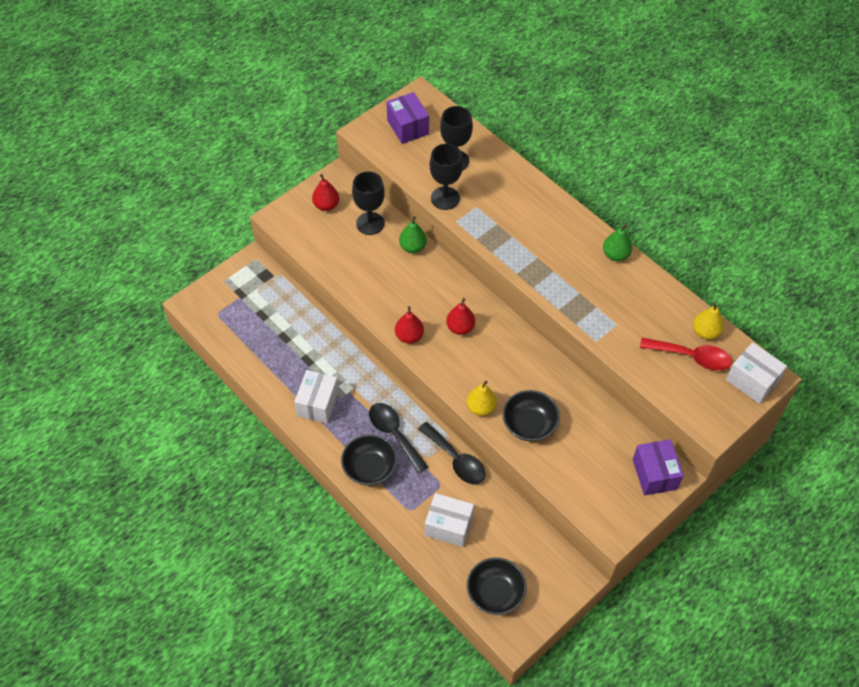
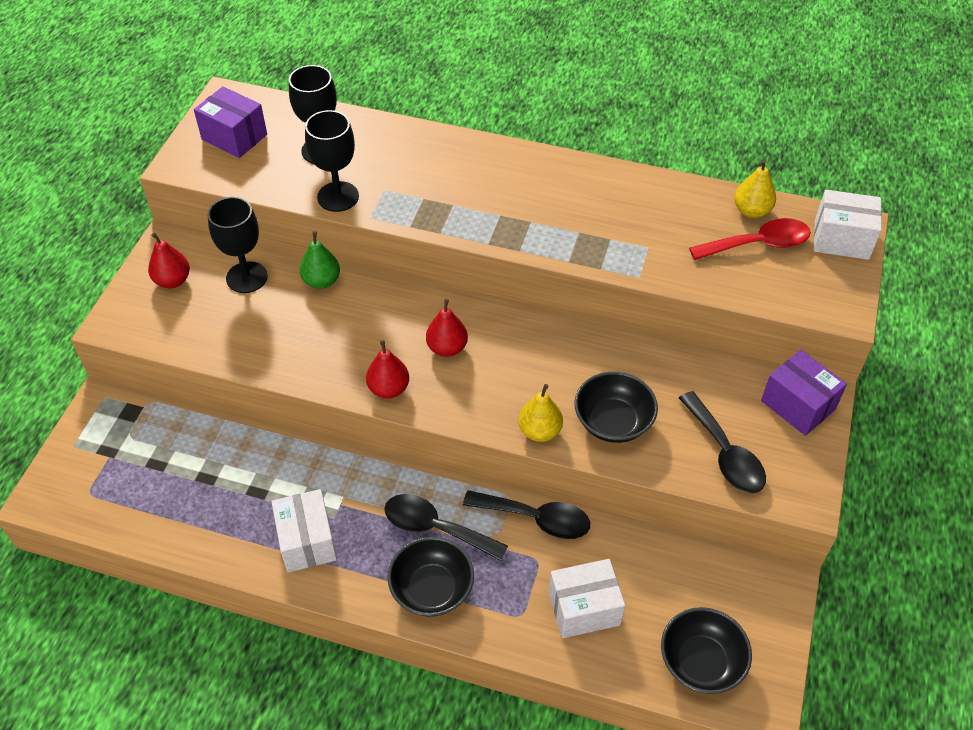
camera: 30 degrees left, 5 degrees down
green pear [603,224,632,261] -> none
none -> black spoon [679,391,766,493]

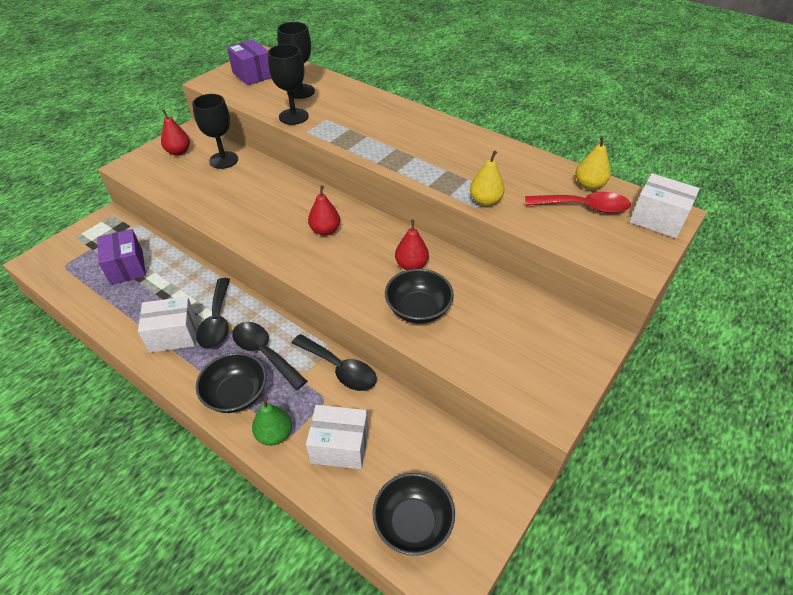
camera: 20 degrees right, 5 degrees down
white box [272,489,337,572] -> white box turned 75 degrees clockwise [138,296,197,353]
green pear [300,231,340,289] -> green pear moved to [252,396,292,446]
red pear [366,340,409,399] -> red pear moved to [395,220,429,270]
yellow pear [518,384,563,442] -> yellow pear moved to [470,150,505,206]
black spoon [679,391,766,493] -> black spoon moved to [196,278,230,349]
purple box [761,350,847,436] -> purple box moved to [97,229,146,285]

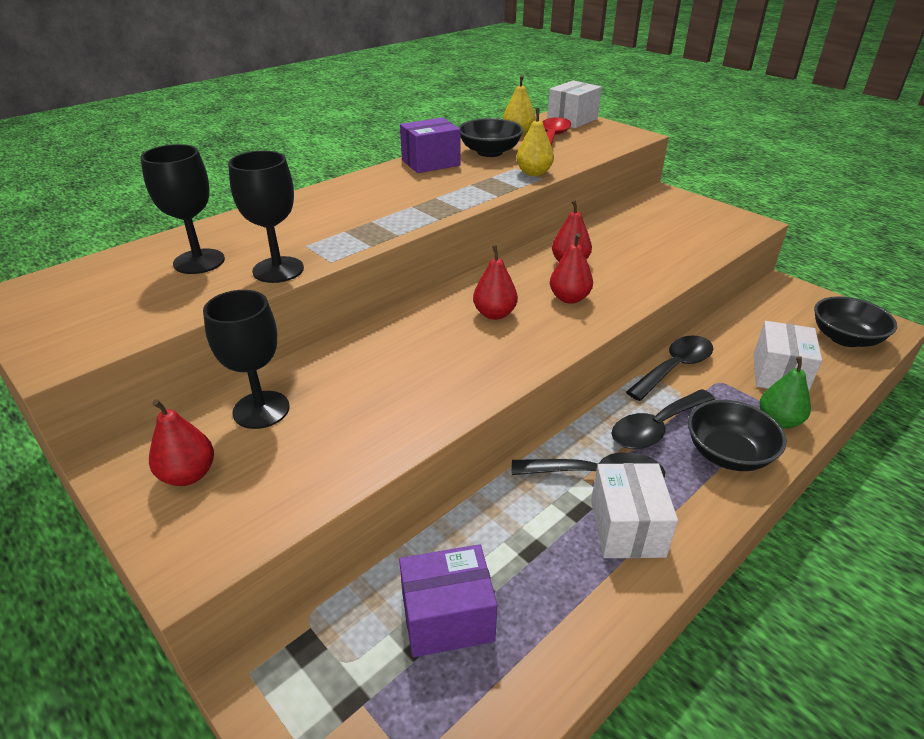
camera: 80 degrees left, 10 degrees down
purple box [227,39,271,86] -> purple box moved to [400,117,461,173]
black bowl [385,269,454,324] -> black bowl moved to [458,118,523,157]
none -> red pear [550,233,593,304]

